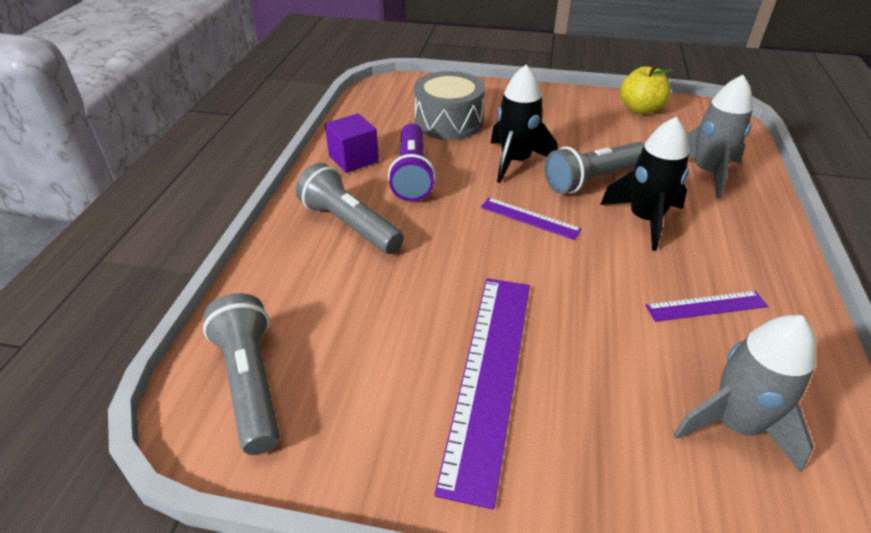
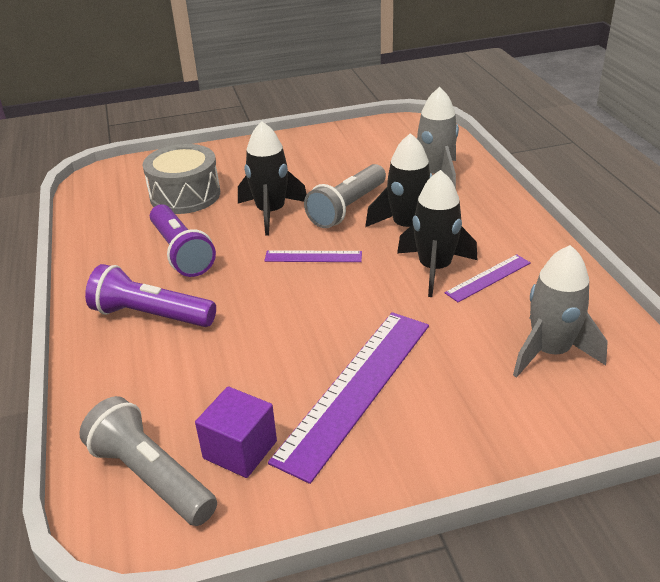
camera: 25 degrees left, 5 degrees down
grey flashlight [296,163,404,254] -> purple flashlight [85,264,216,327]
purple cube [325,113,379,173] -> purple cube moved to [195,386,277,478]
purple ruler [434,278,530,509] -> purple ruler turned 45 degrees clockwise [268,312,429,484]
yellow apple [620,64,674,114] -> none
none -> black rocket [397,170,477,297]

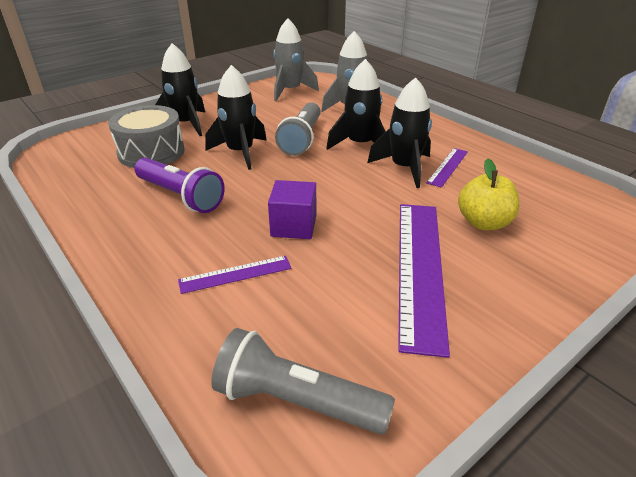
camera: 25 degrees left, 0 degrees up
purple flashlight [85,264,216,327] -> none
purple cube [195,386,277,478] -> purple cube moved to [268,180,316,239]
purple ruler [264,250,362,262] -> purple ruler moved to [178,256,292,294]
grey rocket [513,245,608,378] -> grey rocket moved to [273,18,319,101]
none -> black rocket [155,43,205,136]
none -> yellow apple [458,159,520,230]

